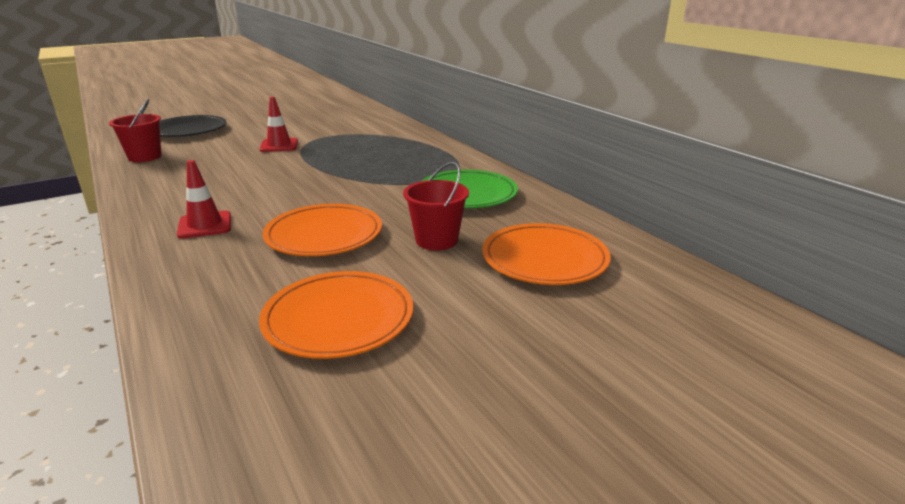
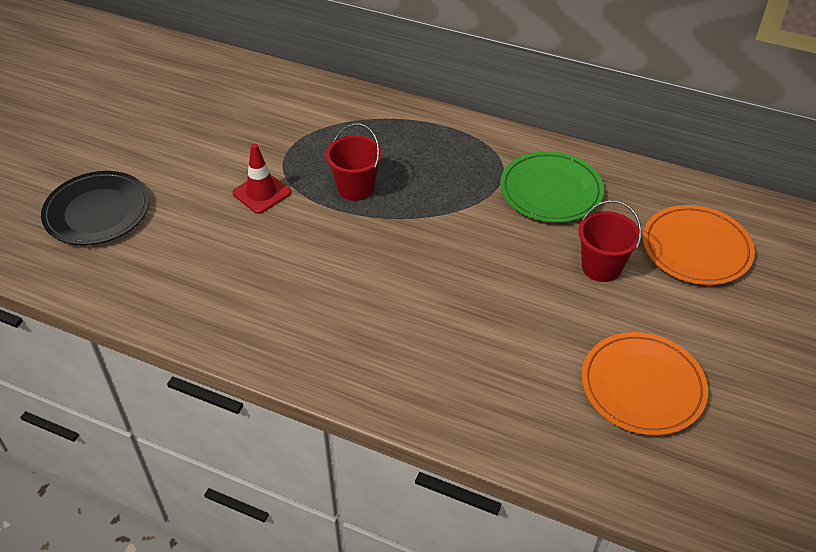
camera: 35 degrees left, 20 degrees up
red bucket [109,99,161,162] -> red bucket moved to [326,123,382,201]
red traffic cone [177,160,231,239] -> none
orange plate [263,204,382,256] -> none

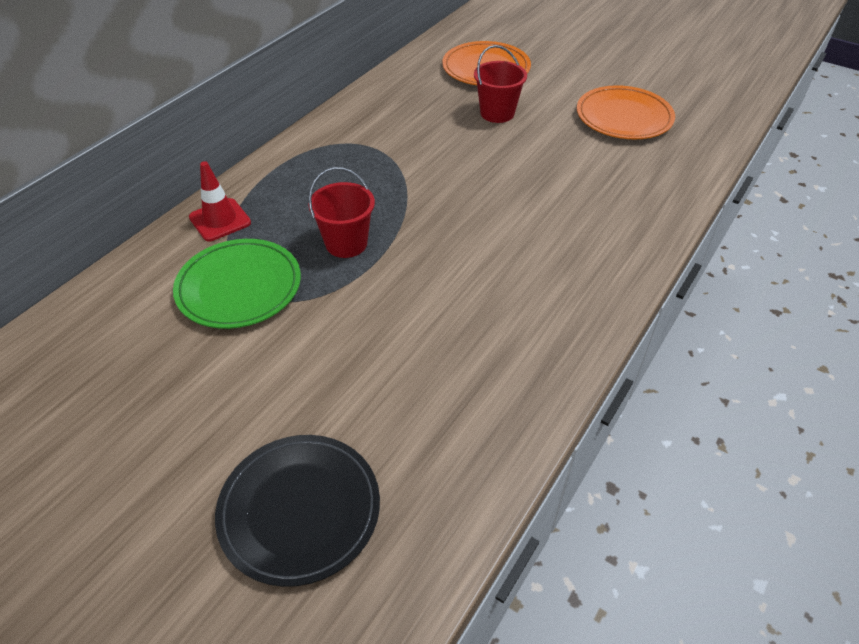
camera: 80 degrees left, 0 degrees up
red traffic cone [232,144,291,214] -> red traffic cone moved to [189,161,251,241]
green plate [500,151,604,223] -> green plate moved to [173,239,301,329]

